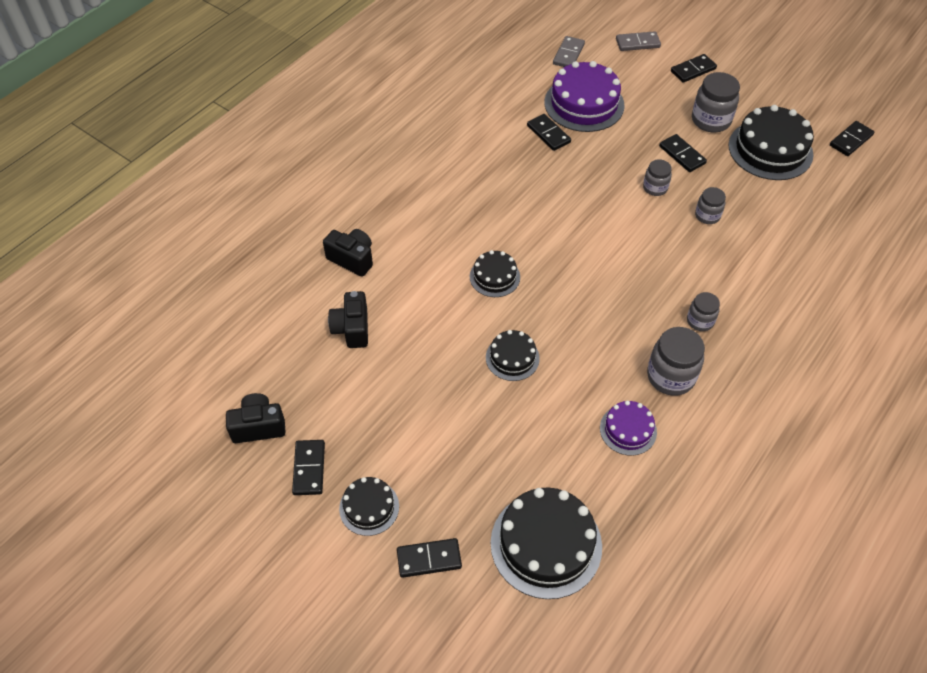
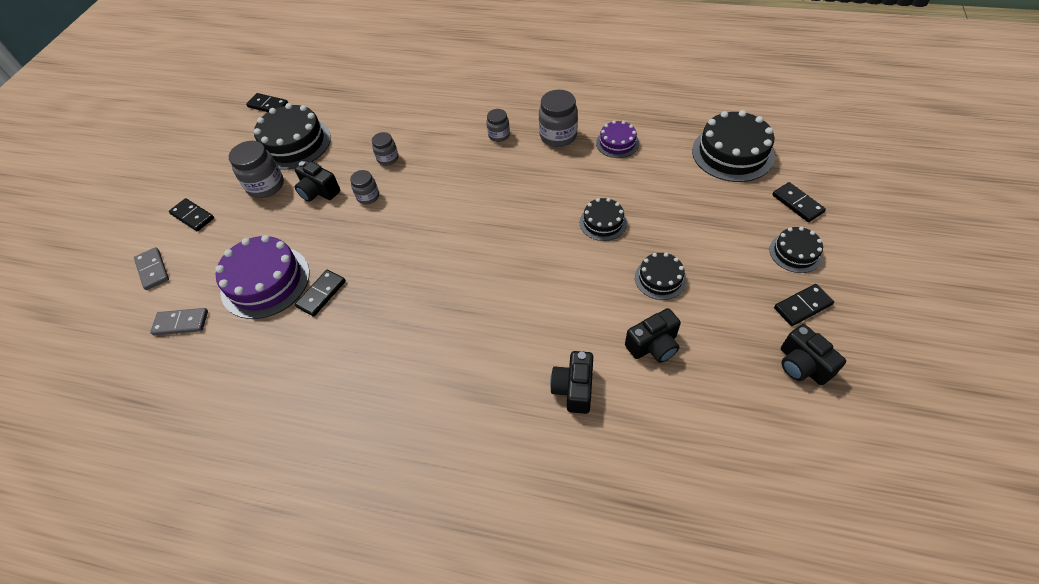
camera: 110 degrees left, 0 degrees up
black cake [470,250,520,297] -> black cake moved to [635,253,686,300]
black domino [659,134,707,172] -> black camera [295,160,340,202]

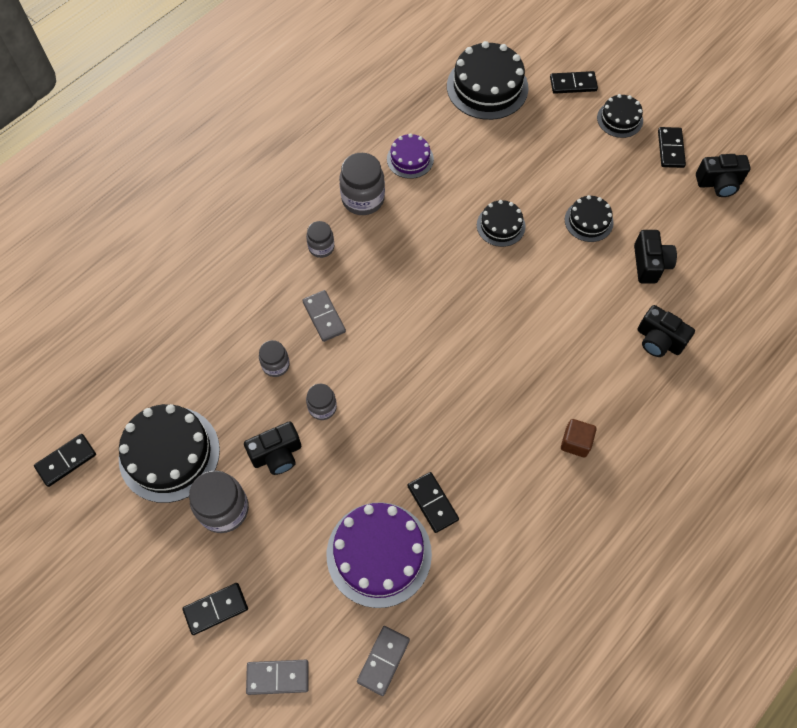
camera: 65 degrees left, 10 degrees up
none -> grey domino [303,290,346,342]
none -> brown cube [561,419,597,457]

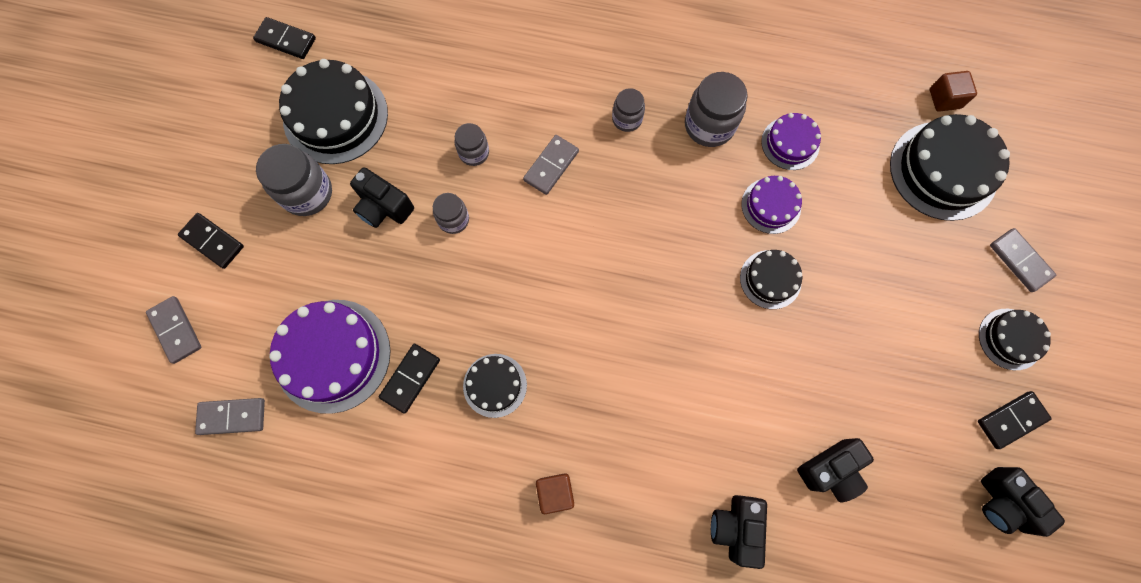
camera: 60 degrees right, 10 degrees up
black domino [550,71,598,94] -> grey domino [990,228,1056,292]
black cake [565,195,614,242] -> black cake moved to [463,354,527,418]
none -> purple cake [741,176,802,234]
none -> brown cube [930,71,977,112]

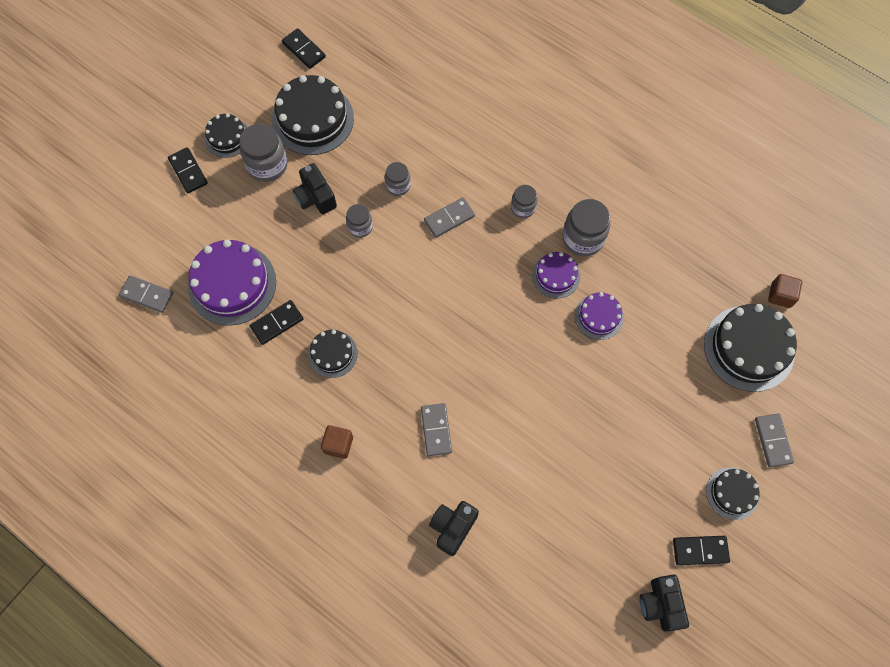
camera: 25 degrees right, 5 degrees down
grey domino [146,296,202,364] -> grey domino moved to [421,403,452,456]
black cake [740,250,802,309] -> black cake moved to [204,113,247,158]
purple cake [761,113,821,170] -> purple cake moved to [532,252,580,298]
black camera [797,438,874,502] -> none

